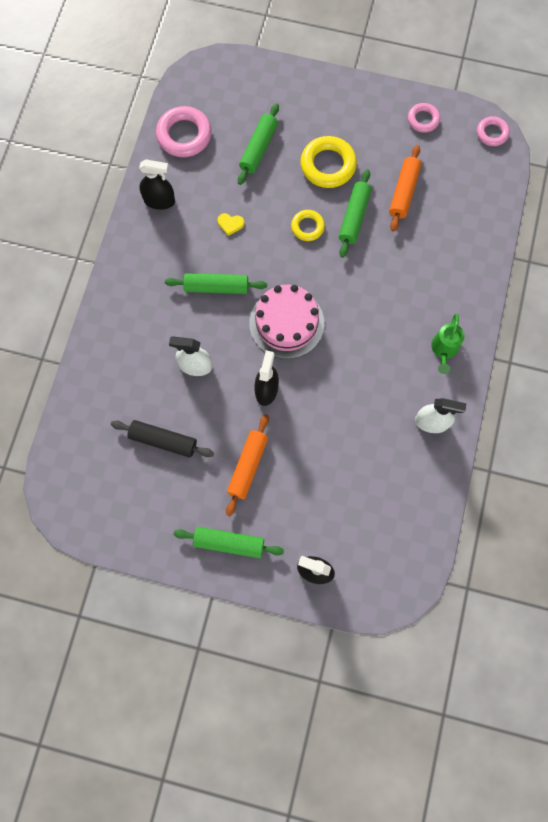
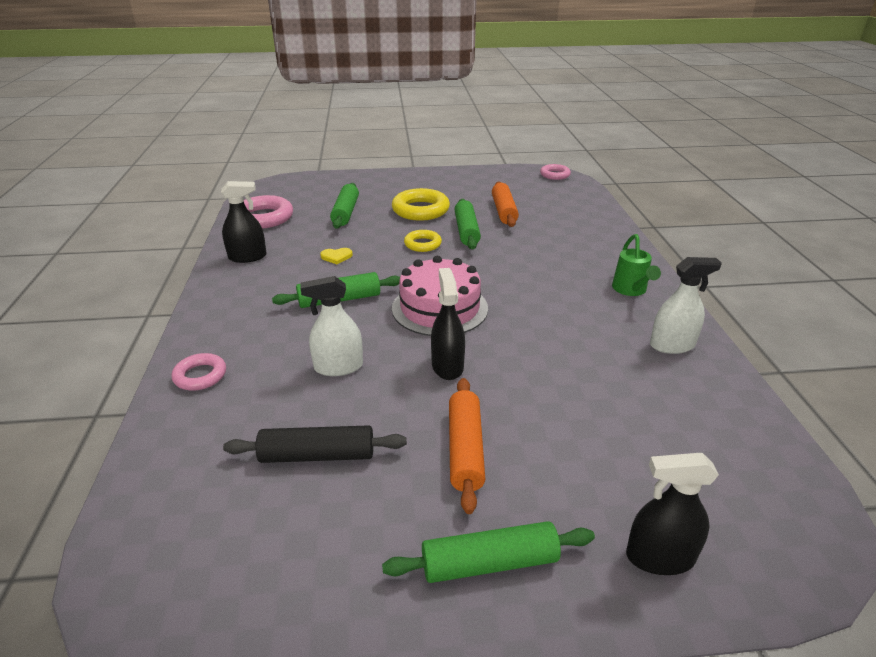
camera: 20 degrees left, 40 degrees down
pink ring [408,103,440,133] -> pink ring moved to [172,353,226,391]

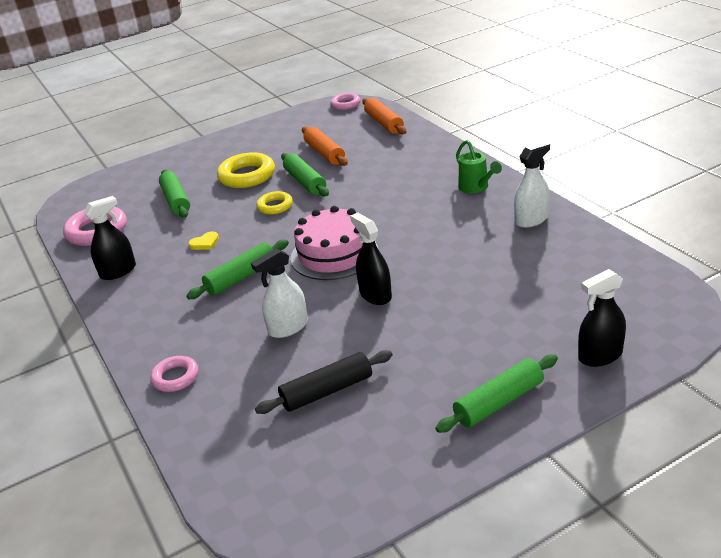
camera: 20 degrees left, 0 degrees up
orange rolling pin [449,378,485,514] -> orange rolling pin moved to [362,98,406,134]

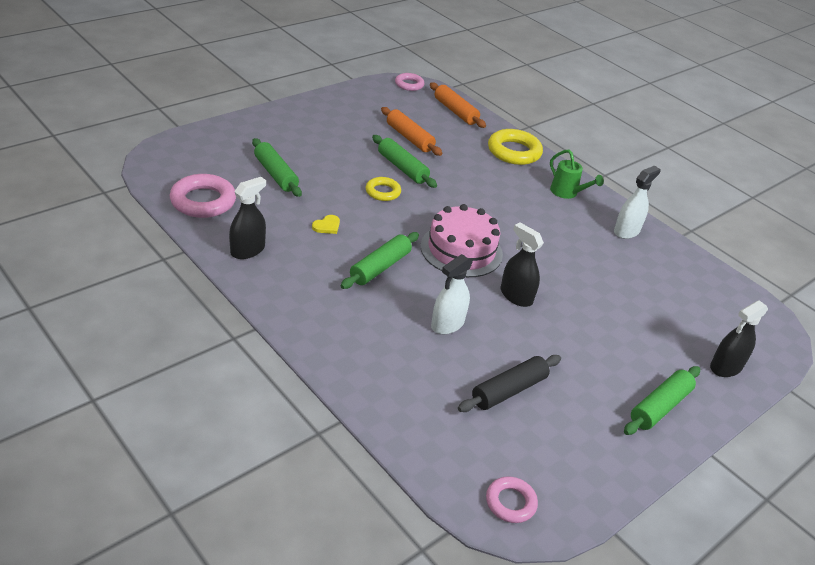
camera: 20 degrees left, 5 degrees up
pink ring [150,356,198,392] -> pink ring moved to [486,476,538,523]
yellow ring [217,152,275,188] -> yellow ring moved to [488,129,543,165]

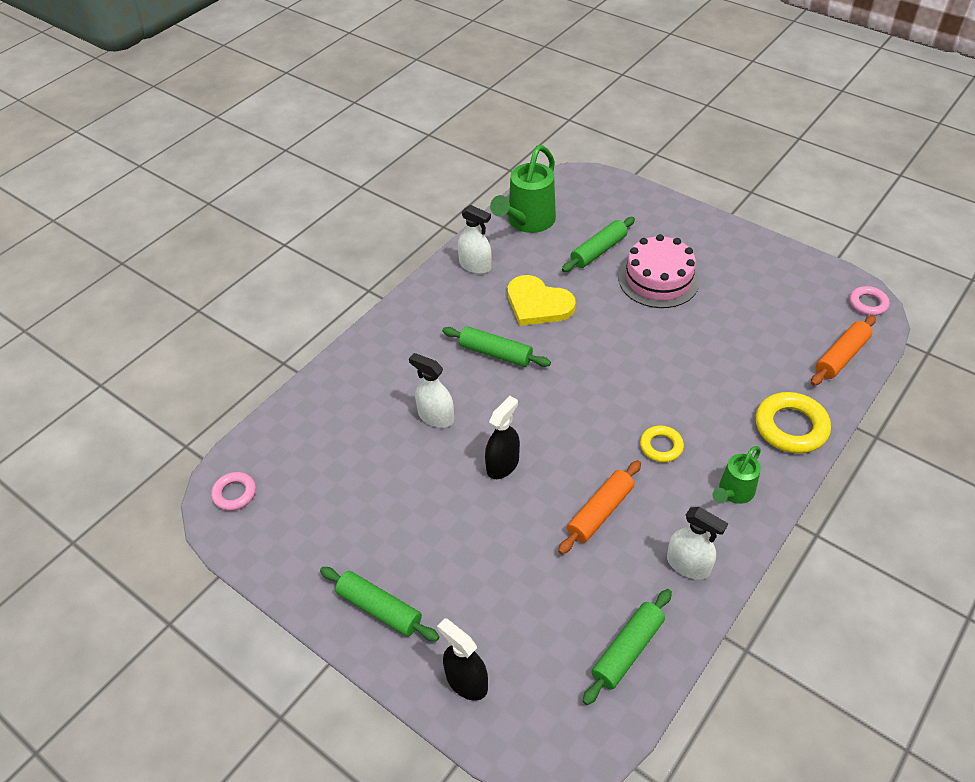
camera: 85 degrees right, 10 degrees up
pink ring [170,174,236,218] -> green watering can [490,145,556,233]
black spray bottle [229,177,266,259] -> white spray bottle [458,205,492,274]
yellow heart [312,215,340,234] -> yellow heart [508,275,576,326], size x2.38
yellow ring [366,177,401,201] -> yellow ring moved to [640,425,684,462]
green rolling pin [372,135,437,188] -> green rolling pin moved to [583,589,672,705]
orange rolling pin [381,107,442,156] -> orange rolling pin moved to [558,460,641,554]
pink cake [421,204,503,277] -> pink cake moved to [619,234,699,308]
black rolling pin [458,355,561,412] -> none

